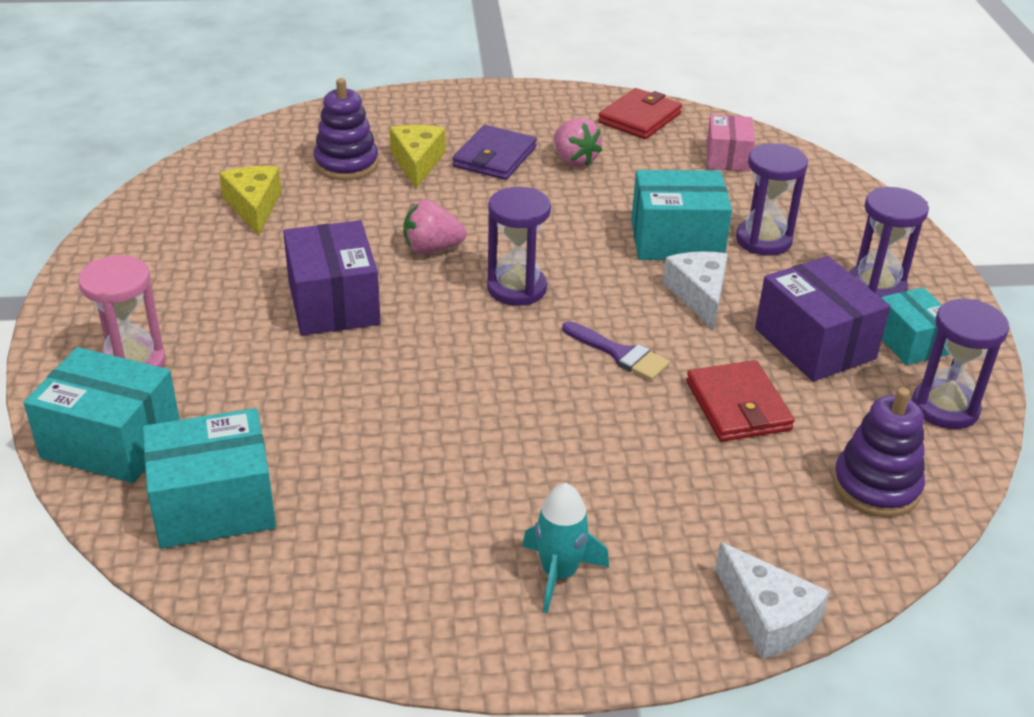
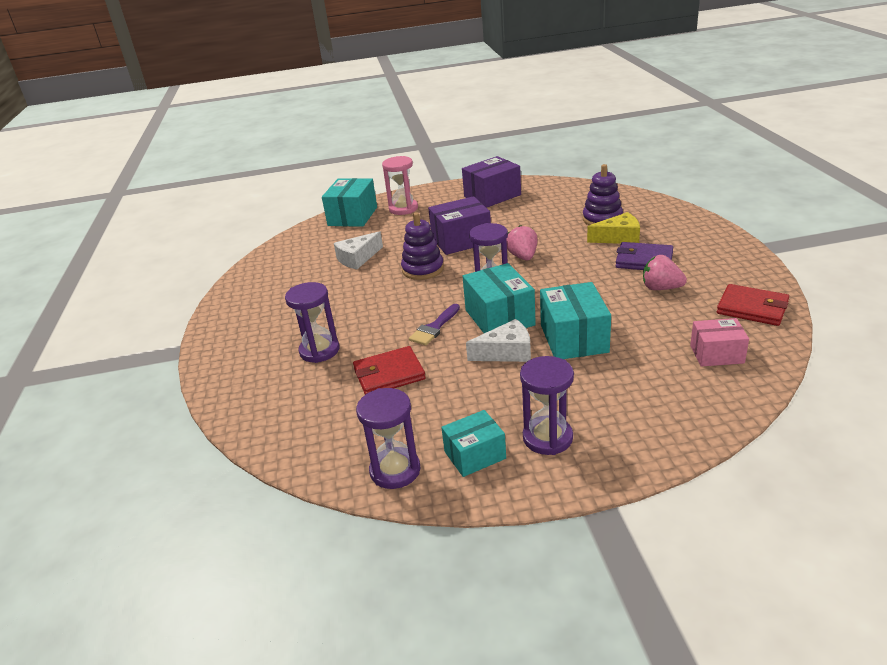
camera: 90 degrees right, 5 degrees down
turquoise box [143,408,276,549] -> turquoise box moved to [462,263,536,333]
yellow cheese [219,166,282,235] -> none
turquoise rocket [522,483,609,613] -> none
pink strawberry [554,118,602,167] -> pink strawberry turned 60 degrees clockwise [643,255,687,290]
white cheese [715,542,830,659] -> white cheese moved to [334,231,383,269]
purple hourglass [736,143,808,256] -> purple hourglass moved to [285,282,339,363]
purple box [755,256,891,382] -> purple box moved to [462,156,521,208]
purple stacking toy [833,387,925,517] -> purple stacking toy moved to [401,212,444,280]

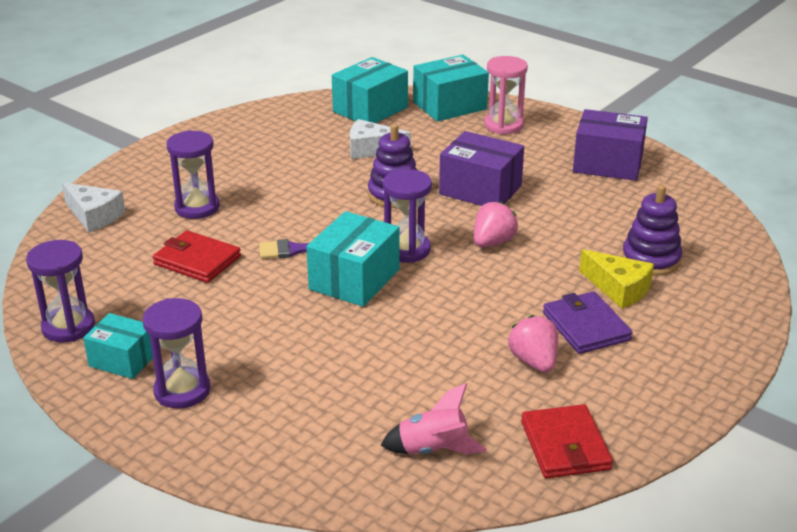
camera: 45 degrees right, 0 degrees up
white cheese [466,319,531,362] -> white cheese moved to [62,182,126,232]
turquoise box [540,282,611,359] -> turquoise box moved to [332,57,408,123]
pink box [690,318,749,367] -> pink rocket [381,383,487,454]

